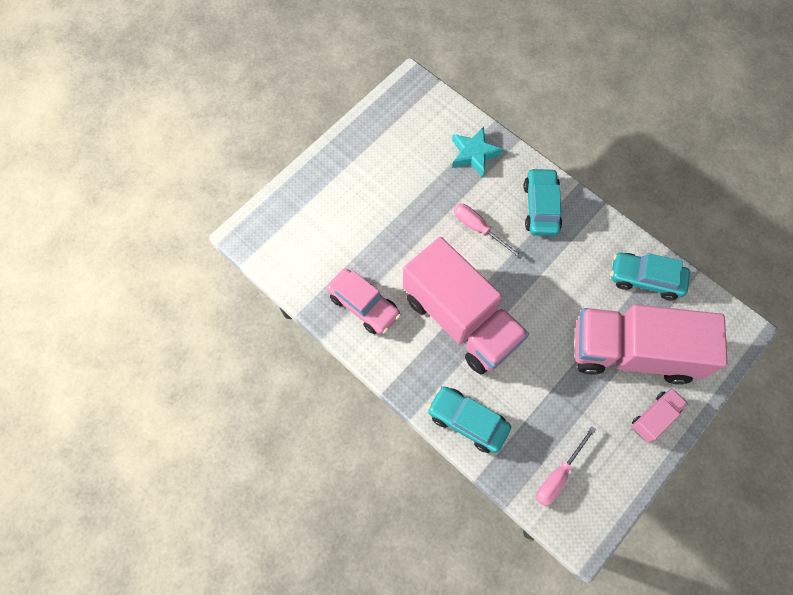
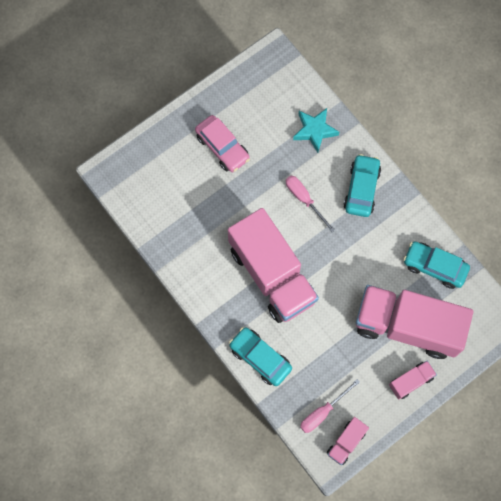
camera: 10 degrees right, 5 degrees up
pink car [327,268,401,335] -> pink car moved to [195,115,250,172]
none -> pink truck [327,417,369,465]

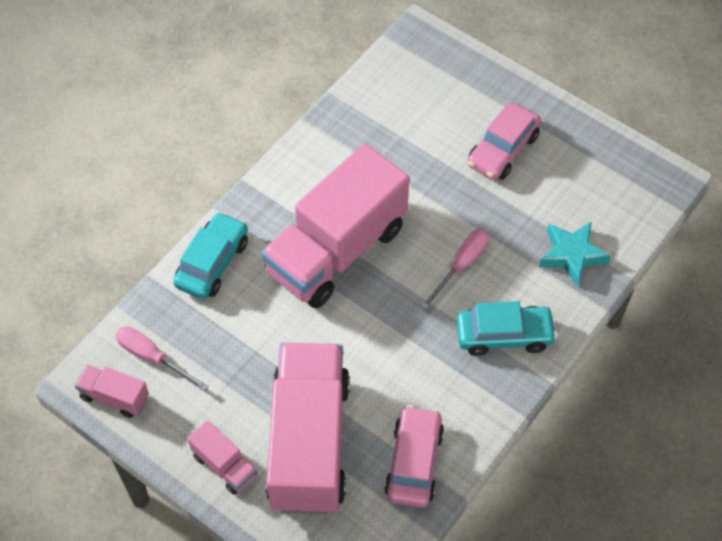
camera: 75 degrees right, 15 degrees down
turquoise car [403,242,470,289] -> pink car [384,405,444,508]

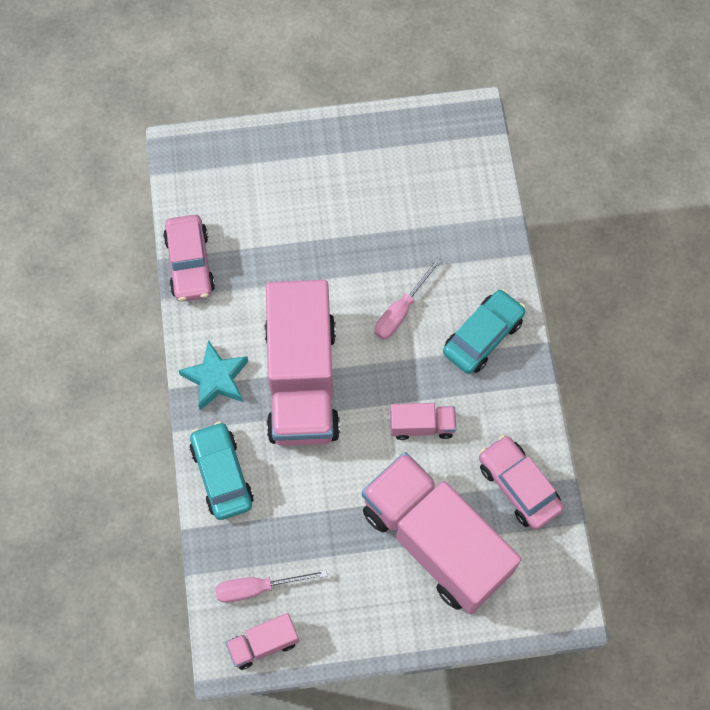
camera: 45 degrees left, 10 degrees up
pink truck [188,420,257,495] -> pink truck moved to [390,403,456,440]
pink screwdriver [421,229,489,309] -> pink screwdriver turned 135 degrees counterclockwise [375,258,442,340]
pink car [467,103,541,180] -> pink car moved to [163,215,215,302]
turquoise star [539,221,611,287] -> turquoise star moved to [178,340,248,411]

